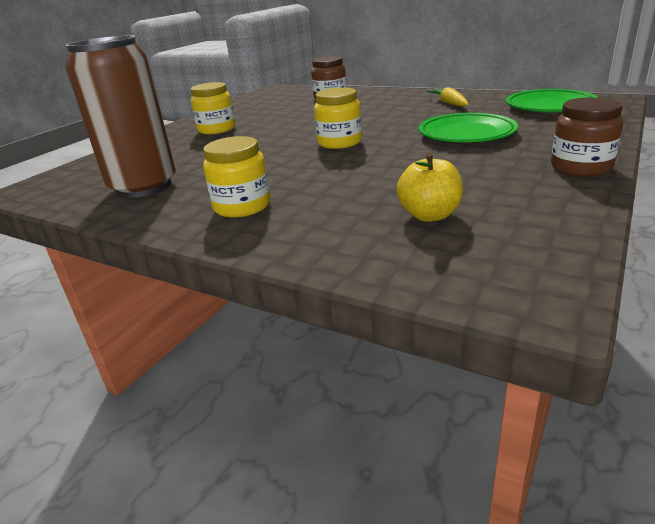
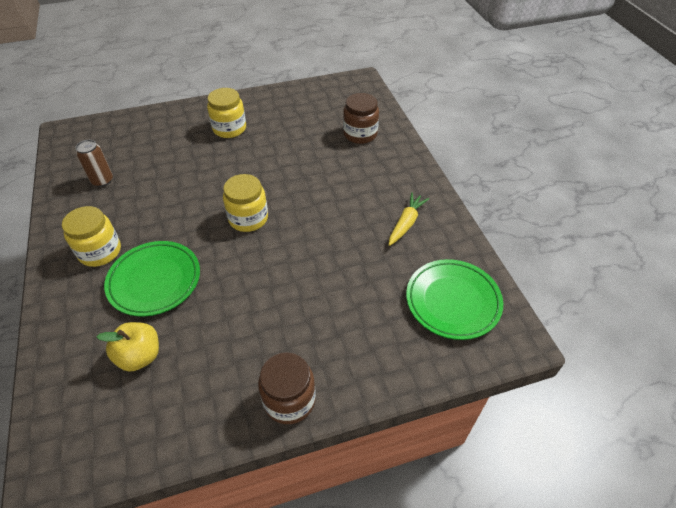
camera: 40 degrees right, 20 degrees up
brown can [65,35,176,198] -> brown can [76,140,113,187], size x0.44
green plate [419,113,518,143] -> green plate moved to [104,241,200,317]

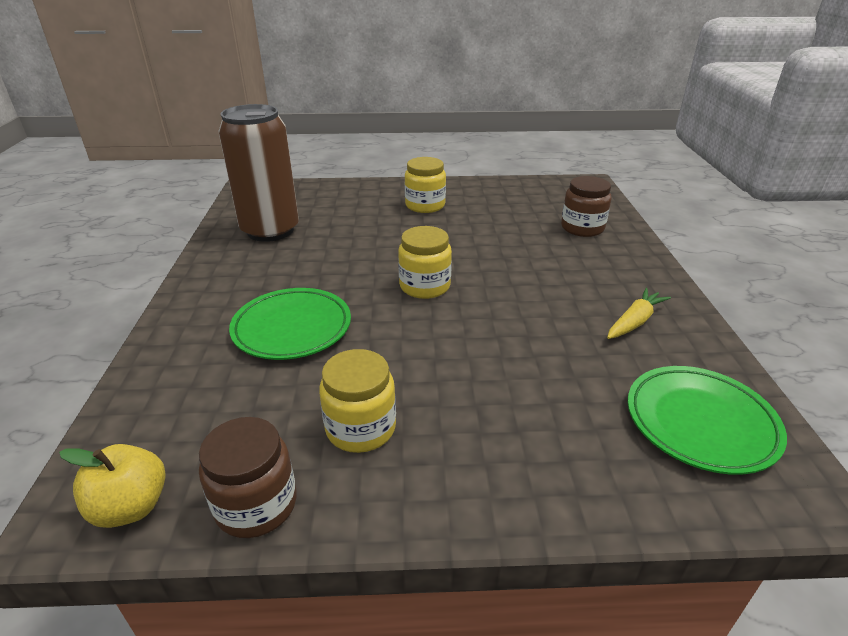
camera: 15 degrees right, 15 degrees down
yellow jar [62,206,121,267] -> yellow jar moved to [319,349,396,453]
brown can [76,140,113,187] -> brown can [218,104,299,242], size x2.28
yellow apple [97,322,159,372] -> yellow apple moved to [59,444,165,528]
brown jar [258,352,316,424] -> brown jar moved to [199,417,296,538]

